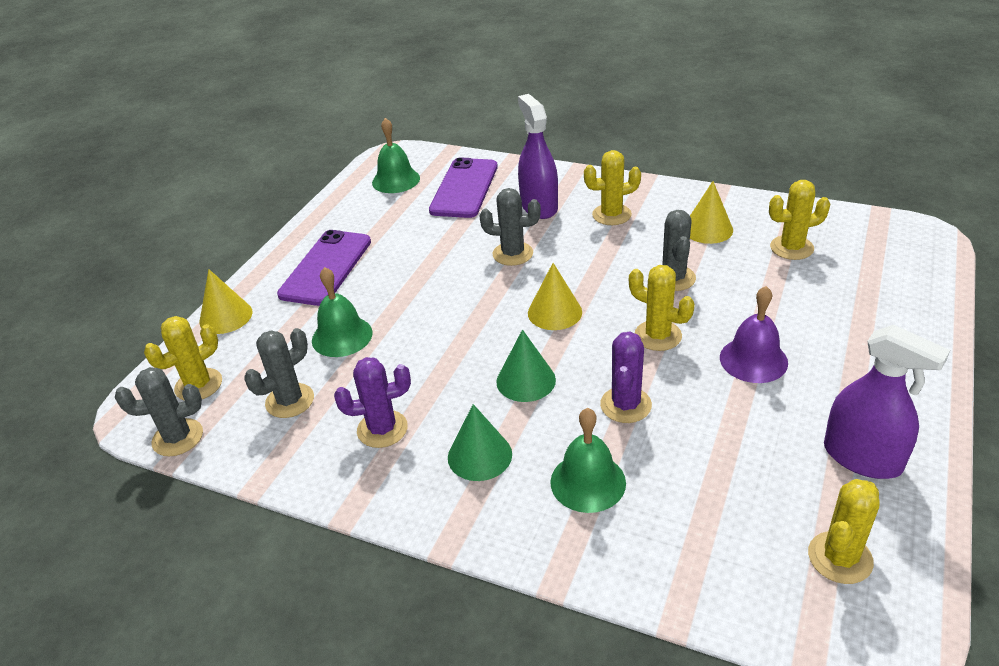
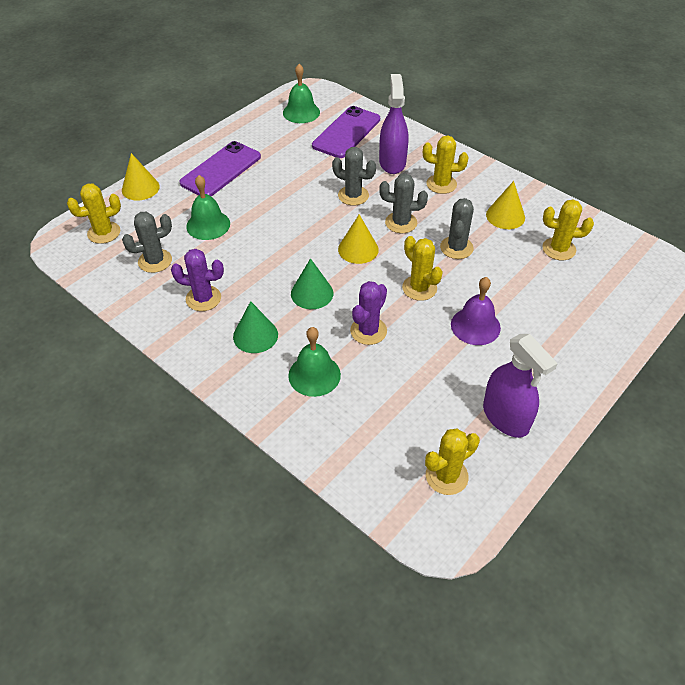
camera: 15 degrees right, 10 degrees up
grey cactus [115,367,203,456] -> grey cactus moved to [379,173,428,233]

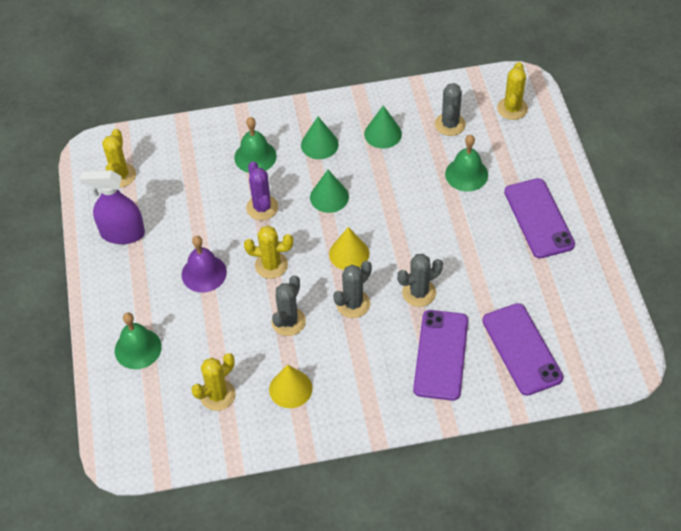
camera: 130 degrees right, 5 degrees up
yellow cone [122,153,160,201] -> none
purple cactus [171,249,224,311] -> green cone [364,105,402,149]
green bell [283,64,320,123] -> green bell moved to [115,312,162,369]
purple spray bottle [379,74,408,174] -> purple phone [413,310,468,401]
yellow cactus [423,136,468,194] -> none
grey cactus [440,198,474,259] -> grey cactus turned 60 degrees clockwise [271,275,306,336]

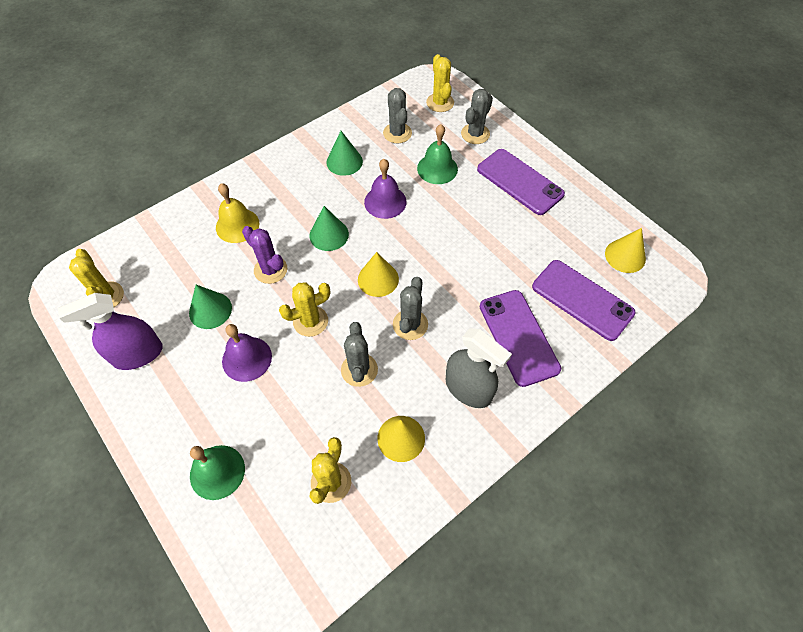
camera: 30 degrees left, 5 degrees up
green bell [234,117,277,173] -> yellow bell [216,183,259,243]
green cone [301,117,339,159] -> green cone moved to [189,285,232,329]
grey cactus [397,254,443,307] -> grey cactus moved to [461,89,493,144]
none -> purple bell [364,159,406,219]
none -> grey spray bottle [446,328,512,408]
none -> yellow cone [605,228,646,273]

